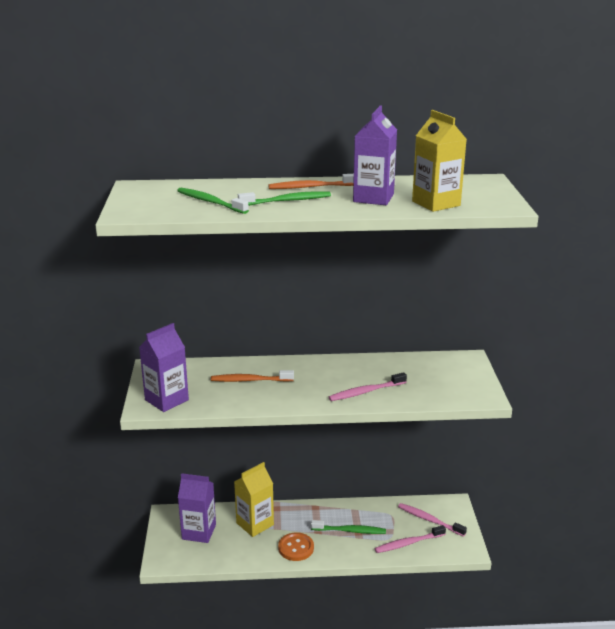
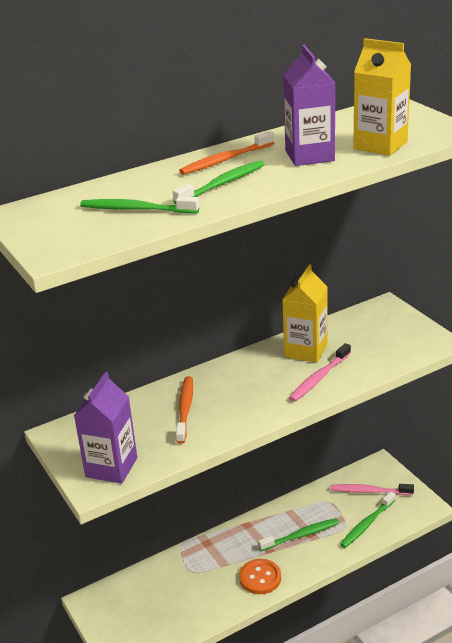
camera: 25 degrees left, 5 degrees up
purple carton [178,473,216,543] -> none
orange toothbrush [211,370,294,382] -> orange toothbrush turned 120 degrees clockwise [176,376,193,444]
yellow carton [234,462,274,537] -> yellow carton moved to [282,264,328,363]
pink toothbrush [374,525,446,553] -> green toothbrush [340,491,396,548]

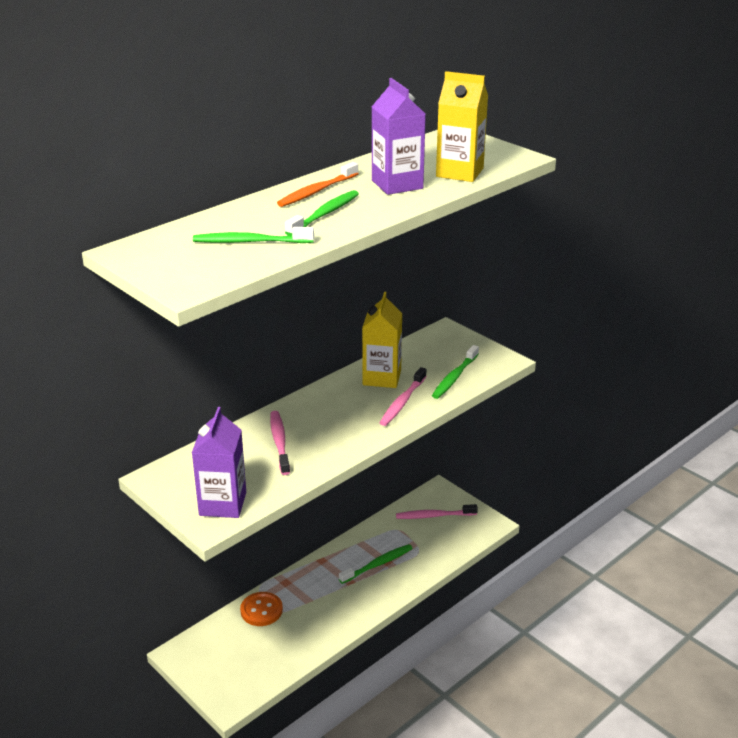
camera: 15 degrees left, 0 degrees up
orange toothbrush [176,376,193,444] -> pink toothbrush [270,411,290,475]
orange button [239,559,281,594] -> orange button moved to [240,592,283,626]
green toothbrush [340,491,396,548] -> green toothbrush moved to [432,345,479,399]

